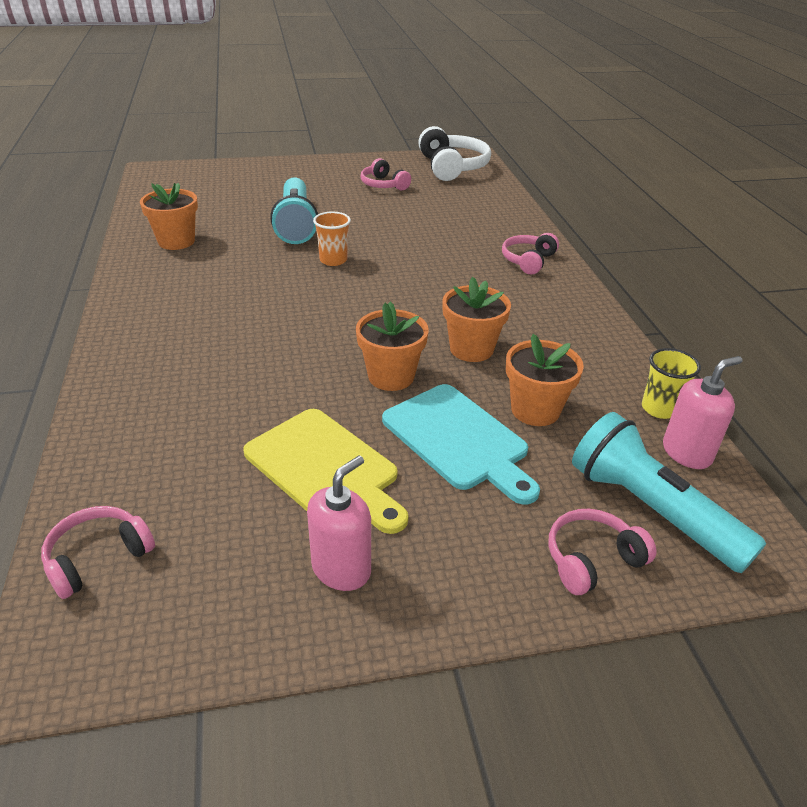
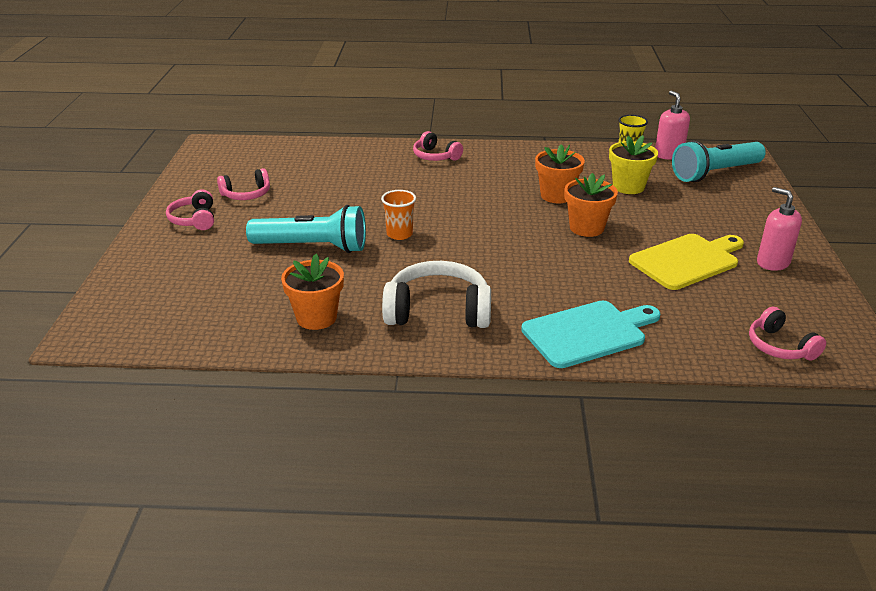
camera: 75 degrees left, 5 degrees down
turquoise cutting board [382,384,540,505] -> turquoise cutting board moved to [521,301,660,368]
white headphones [418,126,491,181] -> white headphones moved to [382,261,491,328]
orange flower pot [506,334,584,426] -> yellow flower pot [609,135,658,194]
pink headphones [549,509,657,595] -> pink headphones moved to [166,189,214,230]

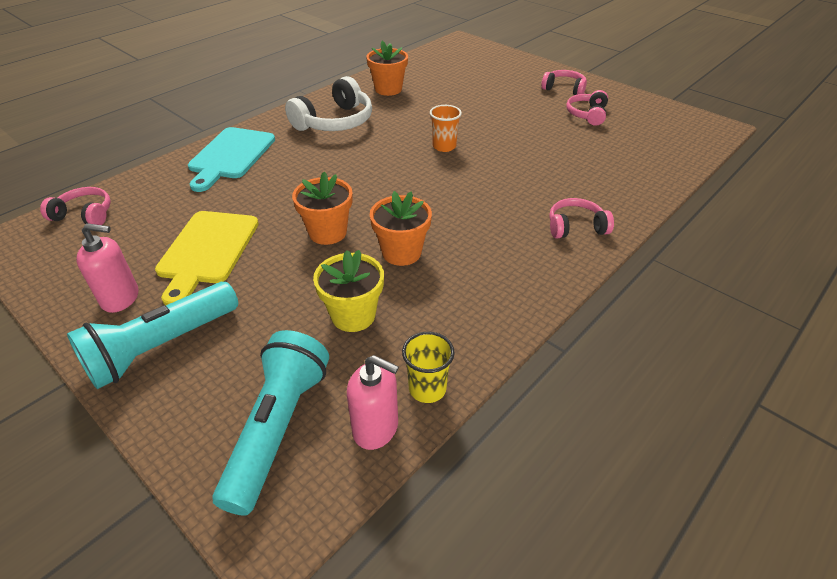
camera: 130 degrees right, 10 degrees up
turquoise flashlight [246,205,366,253] -> turquoise flashlight moved to [67,282,238,389]

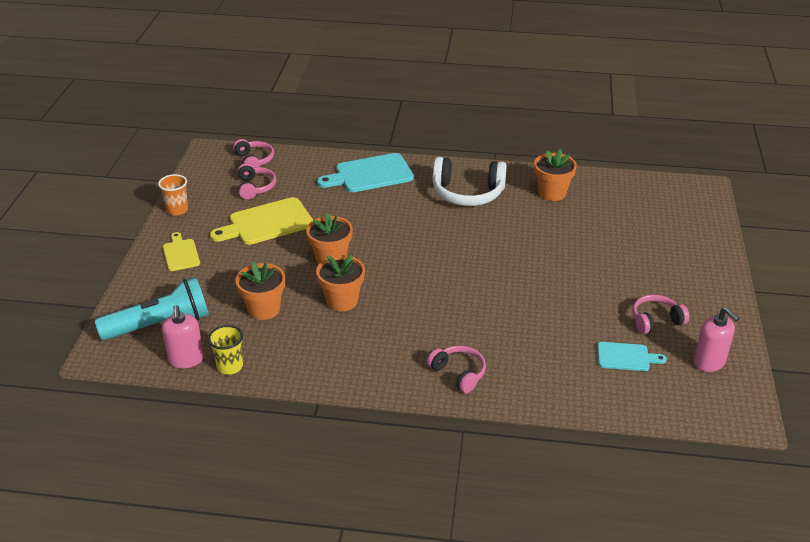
camera: 55 degrees right, 5 degrees down
turquoise flashlight [67,282,238,389] -> yellow cutting board [163,232,200,271]
pink soap dispenser [76,223,138,313] -> pink soap dispenser moved to [693,307,739,372]
yellow flower pot [313,250,384,332] -> orange flower pot [235,262,285,320]
orange cup [430,105,462,152] -> orange cup moved to [158,174,188,216]
pink headphones [541,70,587,95] -> pink headphones moved to [238,163,276,200]
none -> turquoise cutting board [597,342,667,371]

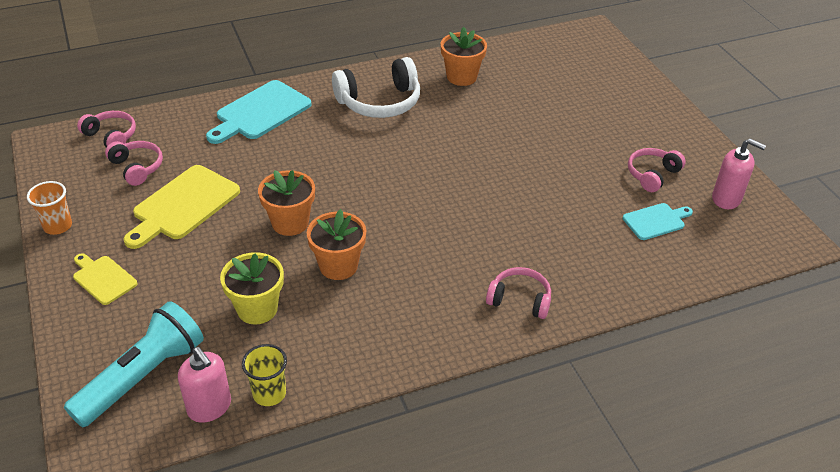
camera: 30 degrees left, 5 degrees up
orange flower pot [235,262,285,320] -> yellow flower pot [220,252,284,324]

